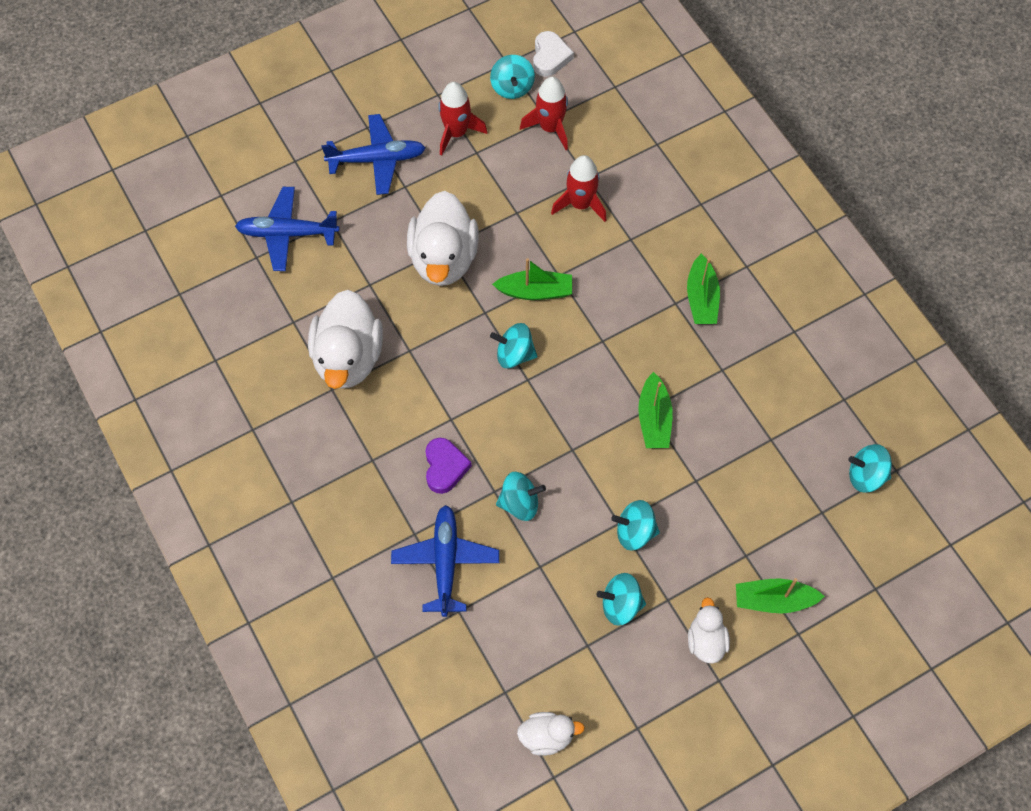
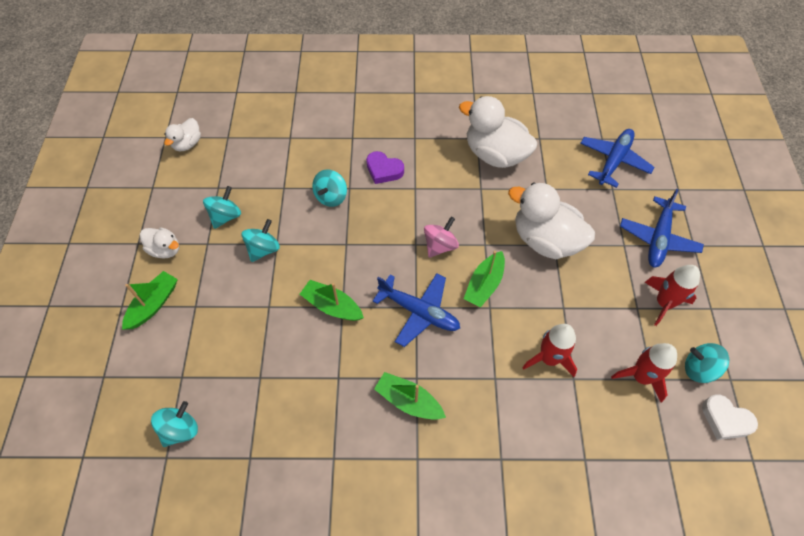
camera: 120 degrees right, 5 degrees down
blue plane [391,505,499,617] -> blue plane moved to [373,273,460,347]
turquoise spinning top [490,323,537,368] -> pink spinning top [424,217,459,258]

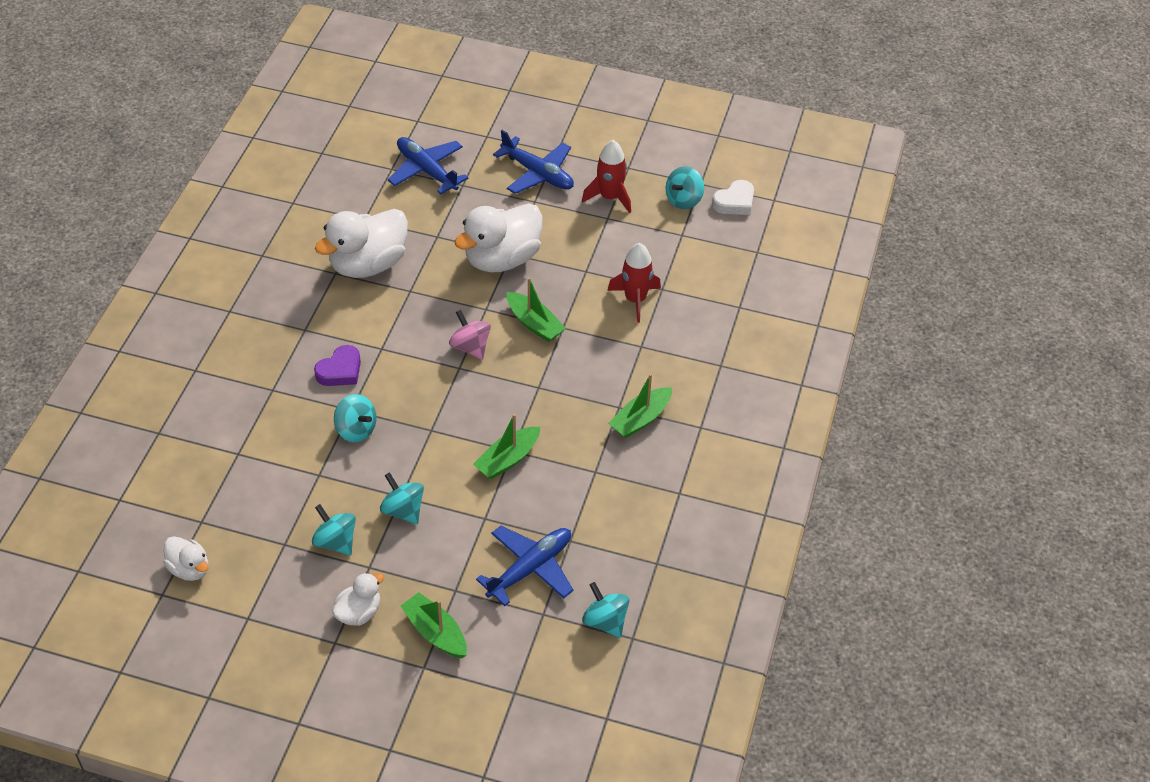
camera: 75 degrees left, 10 degrees down
blue plane [373,273,460,347] -> blue plane moved to [476,526,573,606]
red rocket [611,343,677,403] -> none

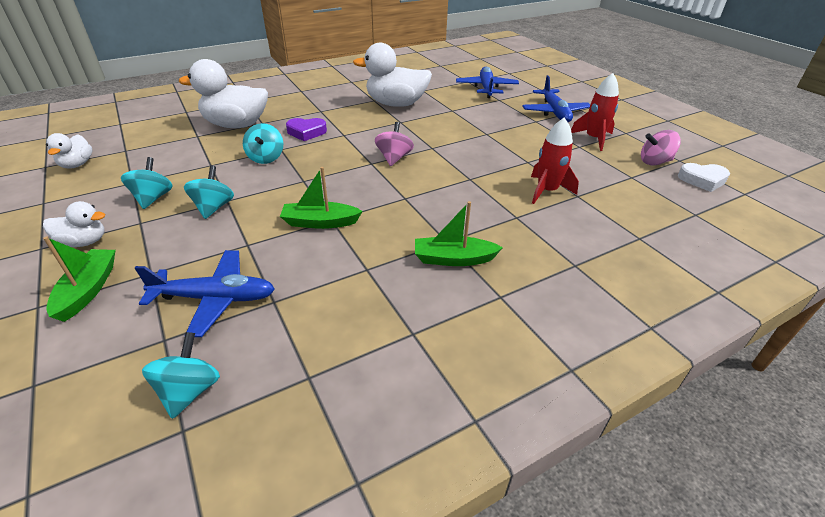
camera: 45 degrees right, 10 degrees down
white duck [454,203,543,273] -> white duck moved to [179,59,268,128]
green boat [507,277,566,342] -> none
turquoise spinning top [666,166,704,209] -> pink spinning top [641,130,681,165]

